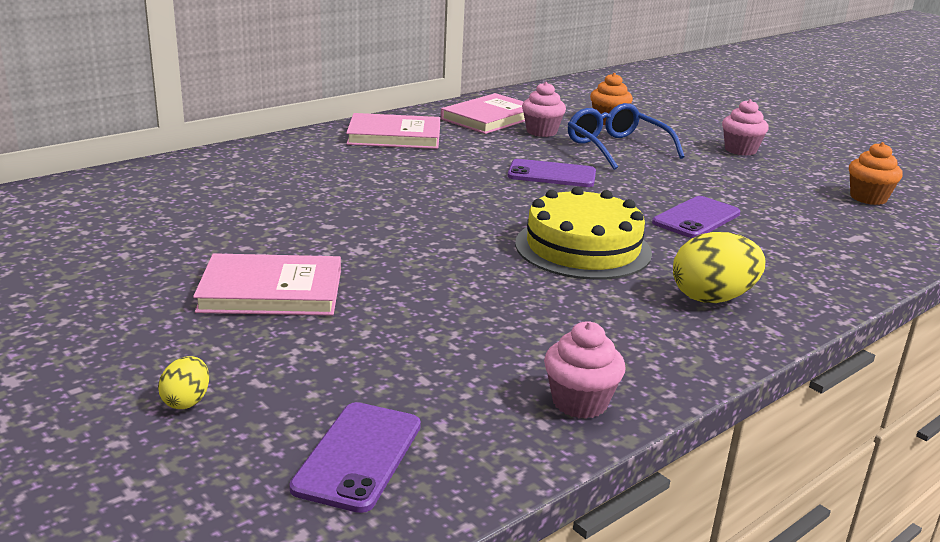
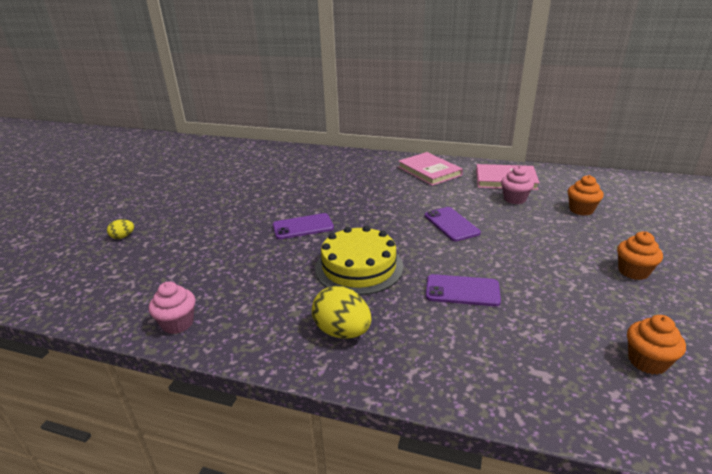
camera: 60 degrees right, 5 degrees up
pink book [193,253,341,316] -> none
purple phone [289,402,421,513] -> purple phone moved to [273,213,334,239]
blue glasses [568,103,685,170] -> none
pink cupcake [722,99,769,156] -> orange cupcake [617,232,663,280]

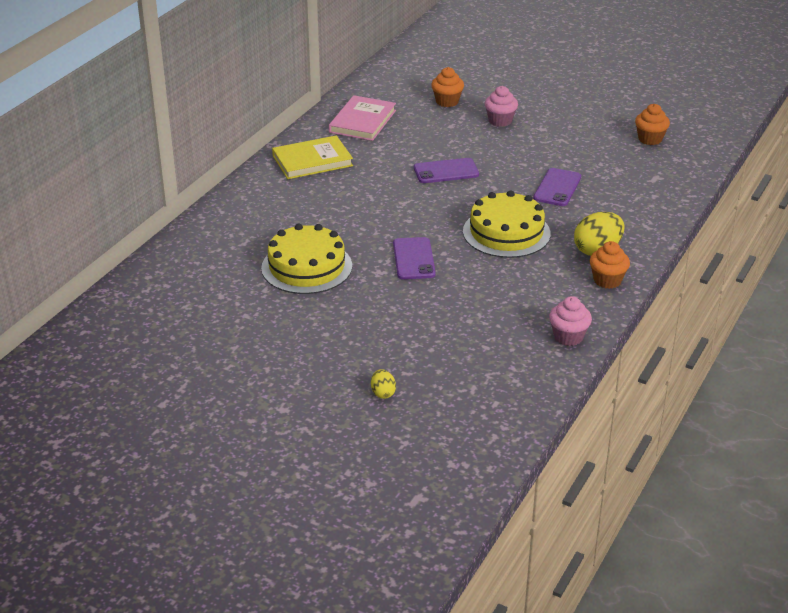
camera: 80 degrees left, 5 degrees up
pink book [398,152,463,186] -> yellow book [272,135,353,179]
pink cupcake [501,166,534,204] -> pink cupcake moved to [485,86,518,127]
orange cupcake [617,232,663,280] -> orange cupcake moved to [590,241,630,289]
none -> yellow cake [261,224,352,294]

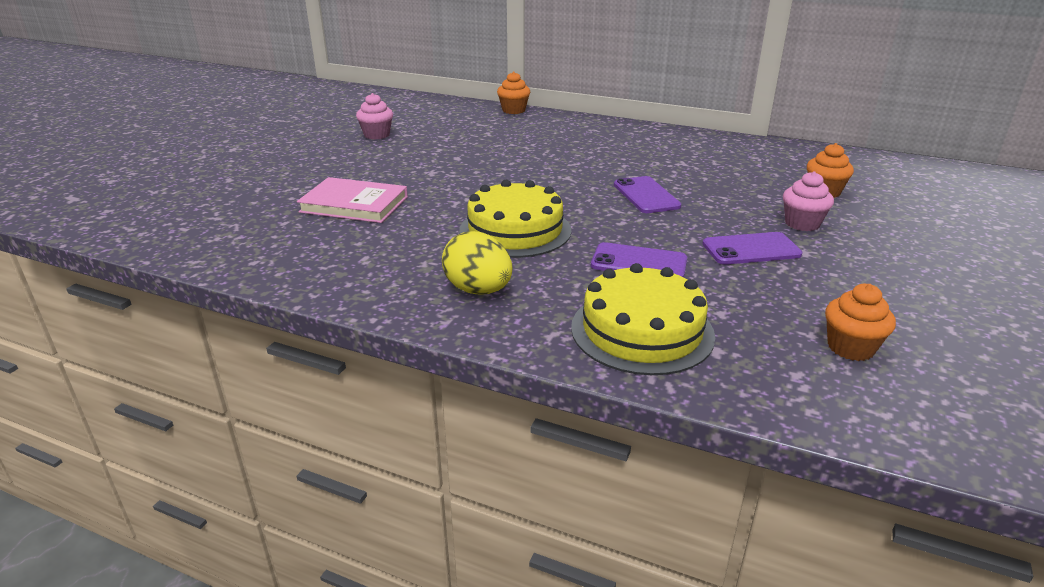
camera: 85 degrees right, 5 degrees down
yellow cake [261,224,352,294] -> yellow cake moved to [571,263,715,375]
yellow book [272,135,353,179] -> none
pink book [329,95,396,141] -> pink book moved to [297,177,408,223]
yellow egg [371,369,396,399] -> none
purple phone [393,237,436,279] -> purple phone moved to [702,232,802,265]
pink cupcake [549,296,592,346] -> pink cupcake moved to [356,93,393,140]
orange cupcake [590,241,630,289] -> orange cupcake moved to [497,72,530,114]

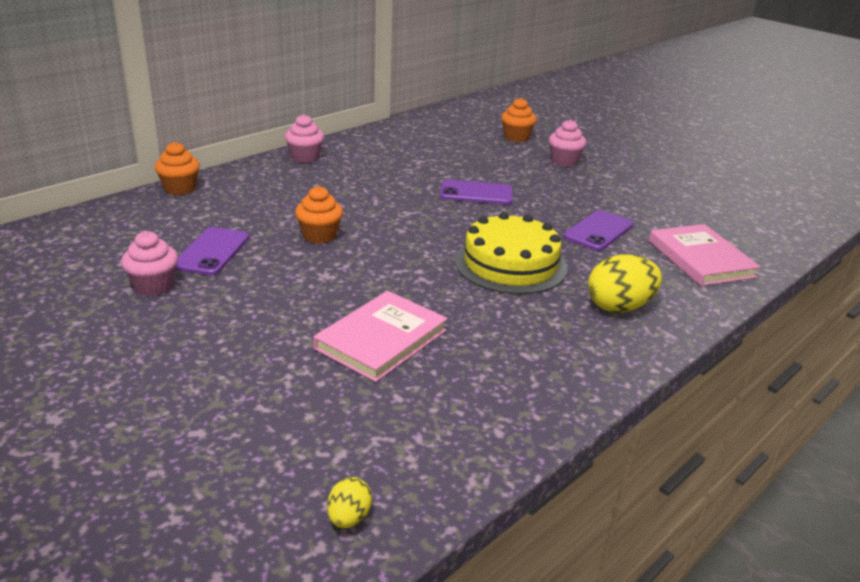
camera: 70 degrees left, 0 degrees up
yellow cake [571,263,715,375] -> pink book [649,224,761,286]
purple phone [702,232,802,265] -> purple phone moved to [176,227,249,276]
orange cupcake [825,284,896,361] -> orange cupcake moved to [295,186,343,244]
none -> pink cupcake [285,114,324,163]
none -> yellow egg [327,477,372,528]

